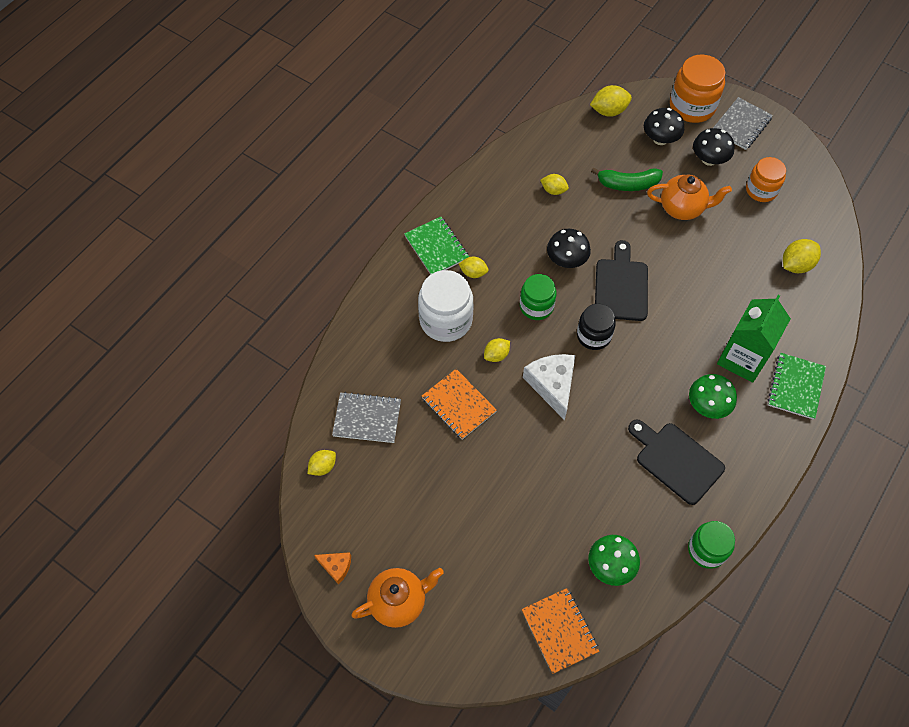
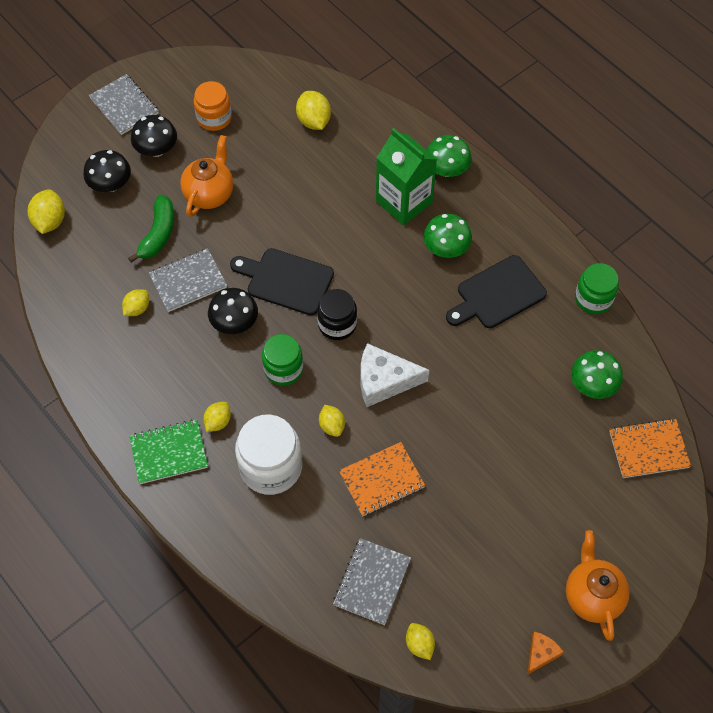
camera: 75 degrees left, 0 degrees up
orange jar [670,55,725,123] -> none
green notebook [768,353,826,420] -> green mushroom [427,135,472,177]
none -> grey notebook [149,248,227,312]

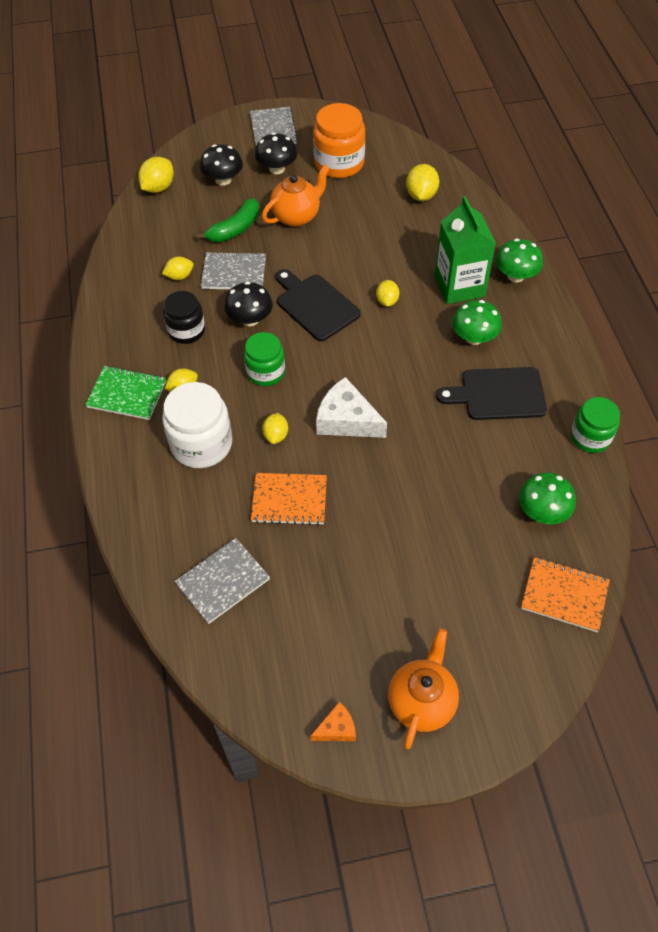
camera: 30 degrees right, 5 degrees down
orange jar [194,81,232,131] -> orange jar [313,103,365,178], size x1.53
black jar [317,289,357,340] -> black jar moved to [163,291,205,344]
yellow lemon [406,623,435,660] -> yellow lemon moved to [376,280,400,307]

